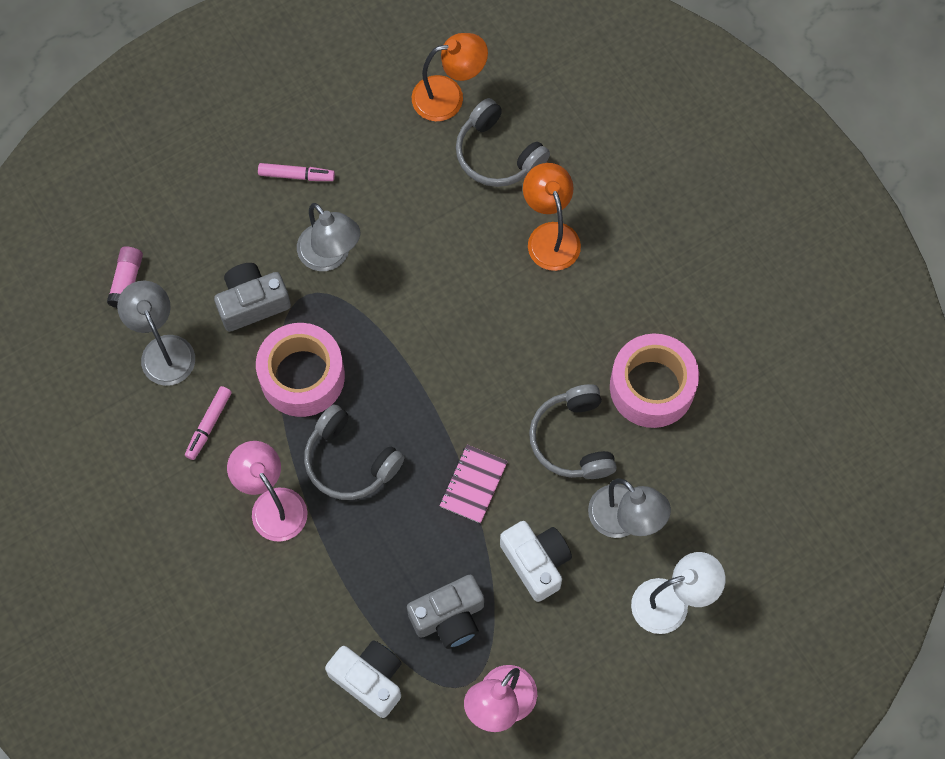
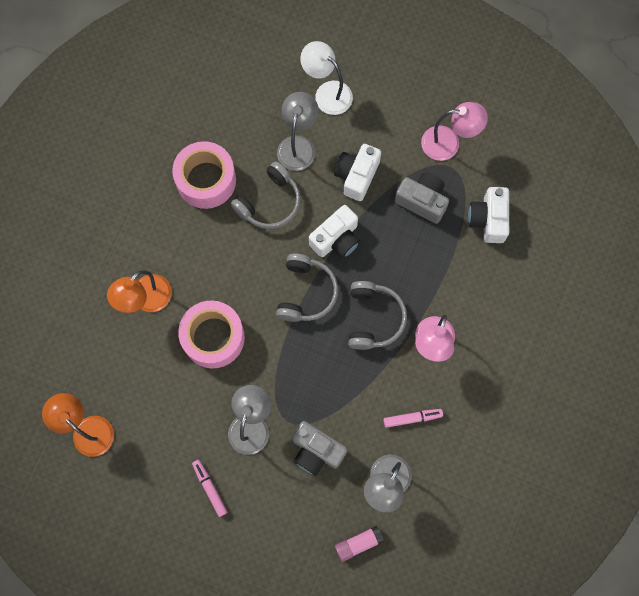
camera: 125 degrees left, 5 degrees up
pink tape [256,323,345,417] -> pink tape moved to [178,300,245,368]
pink notebook [440,445,508,523] -> white camera [309,205,360,259]
grey headphones [456,98,550,187] -> grey headphones moved to [276,253,338,322]

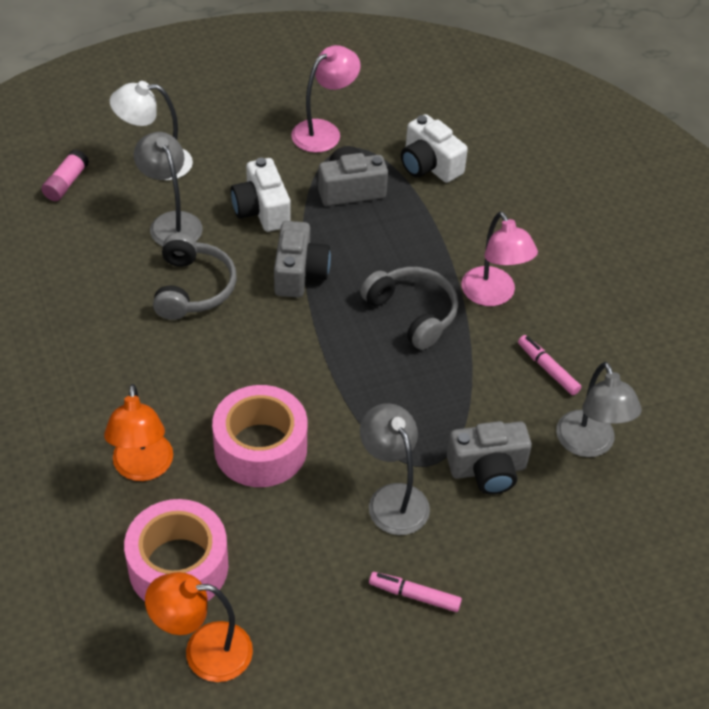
camera: 45 degrees left, 25 degrees down
pink tape [172,141,236,209] -> pink tape moved to [124,499,228,601]
grey headphones [276,253,338,322] -> none
white camera [309,205,360,259] -> grey camera [274,221,331,298]
pink glue stick [335,526,384,562] -> pink glue stick moved to [41,150,89,201]
pink marker [384,409,443,428] -> pink marker turned 75 degrees counterclockwise [518,335,581,395]

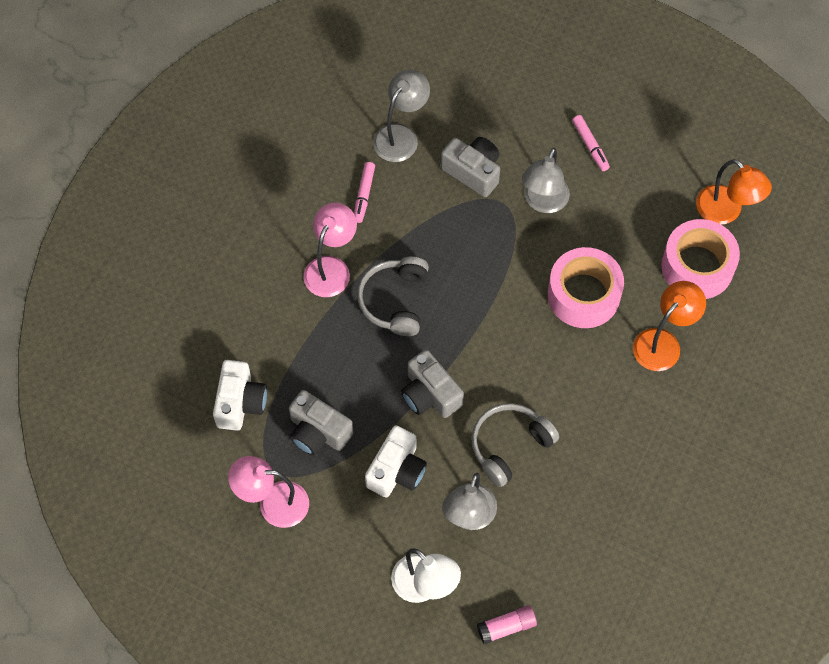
camera: 130 degrees left, 15 degrees up
grey camera [274,221,331,298] -> grey camera turned 90 degrees counterclockwise [401,350,464,418]

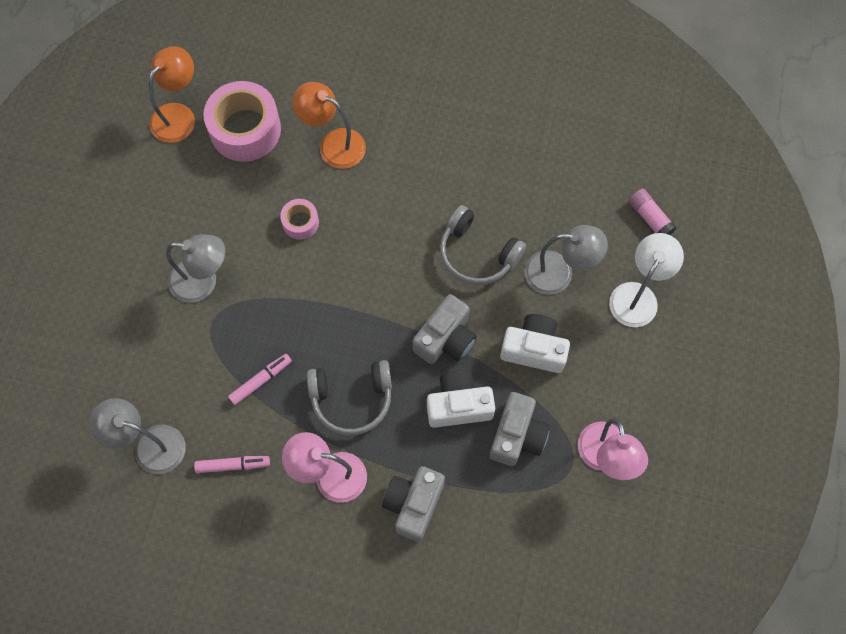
camera: 105 degrees left, 5 degrees up
white camera [213,360,267,431] -> white camera moved to [427,370,495,428]
grey camera [441,137,500,197] -> grey camera moved to [382,466,445,542]
pink tape [548,247,624,328] -> pink tape [280,199,319,240], size x0.50
pink marker [572,115,610,171] -> pink marker moved to [228,354,292,405]

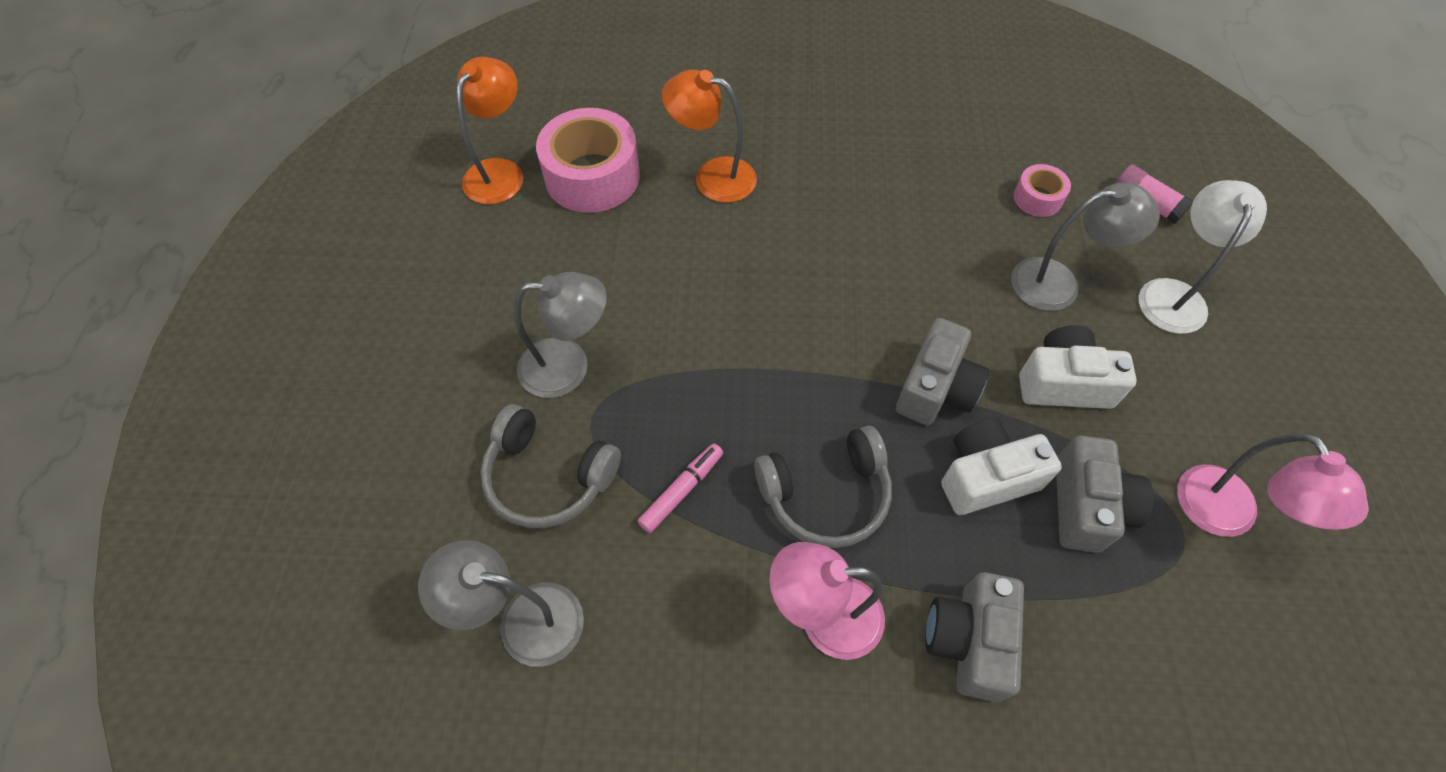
camera: 10 degrees left, 10 degrees down
pink marker [194,456,270,473] -> none
pink tape [280,199,319,240] -> pink tape moved to [1014,164,1071,217]
grey headphones [440,205,526,285] -> grey headphones moved to [481,404,621,528]

